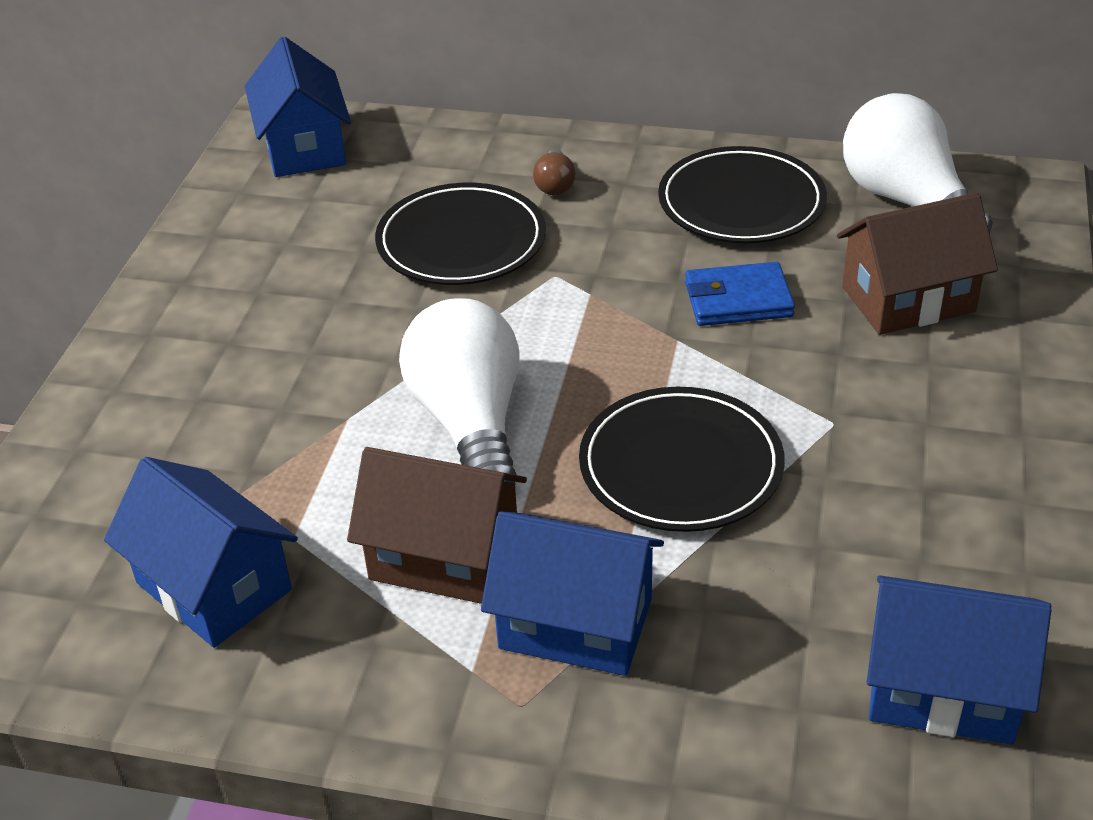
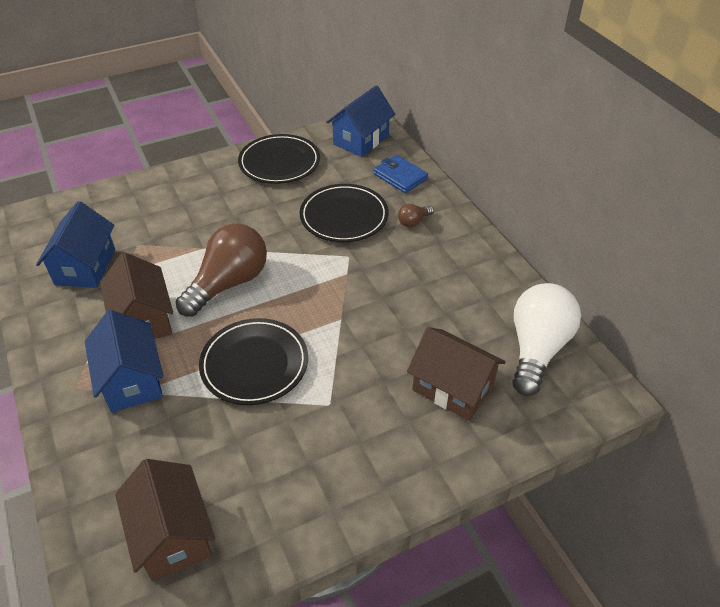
camera: 50 degrees right, 5 degrees up
white light bulb [399,298,519,483] -> brown light bulb [176,223,267,317]
black plate [658,146,827,243] -> black plate moved to [238,134,320,184]
blue wallet [685,262,795,326] -> blue wallet moved to [374,155,428,193]
blue house [867,575,1051,745] -> brown house [115,459,215,581]

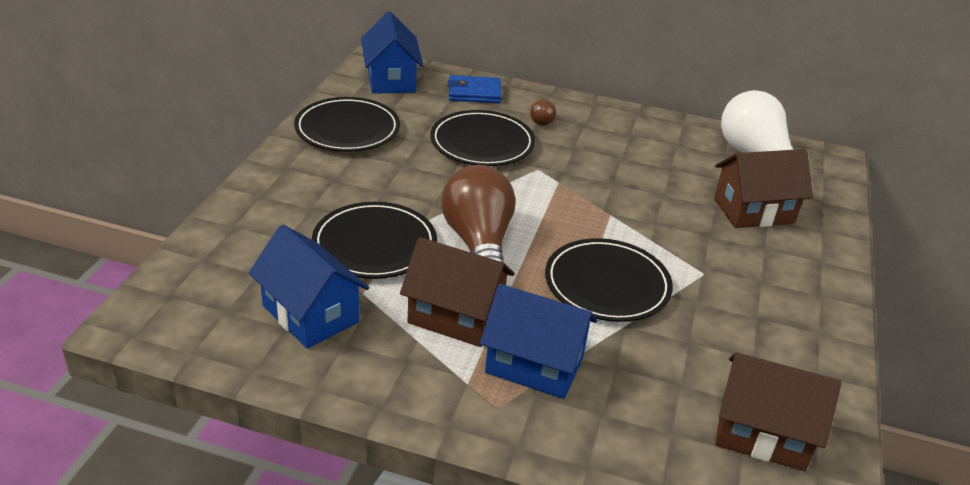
camera: 50 degrees left, 10 degrees down
none -> black plate [312,202,437,279]

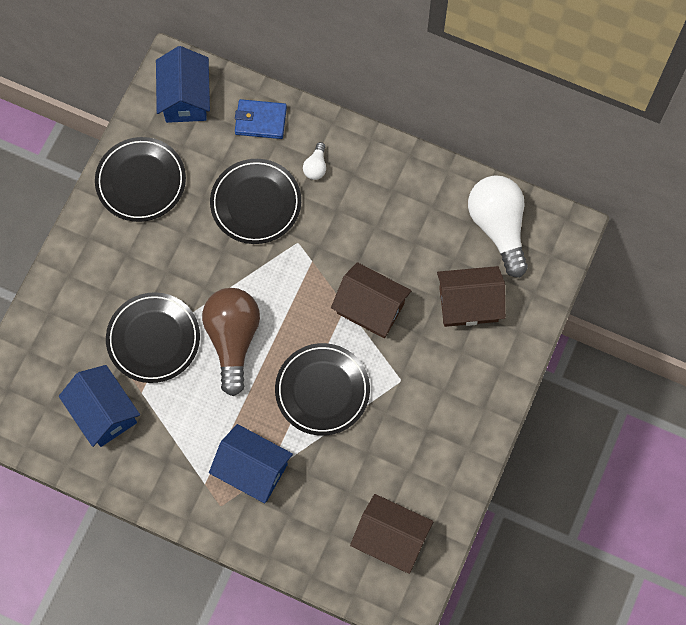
camera: 10 degrees right, 35 degrees up
brown house [400,237,515,347] -> brown house moved to [331,262,412,338]
brown light bulb [530,99,556,126] -> white light bulb [303,142,326,180]

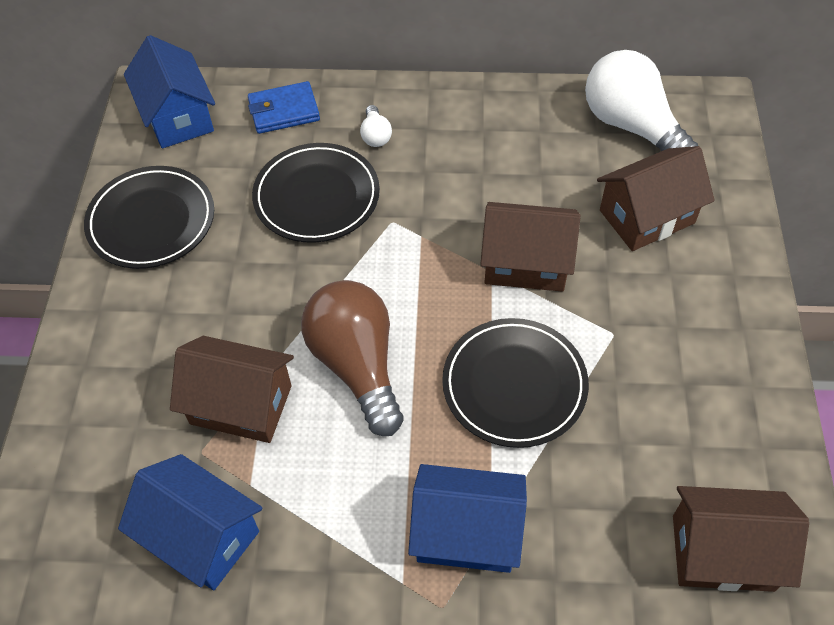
camera: 20 degrees left, 15 degrees down
black plate [106,292,200,383] -> brown house [170,336,294,443]

